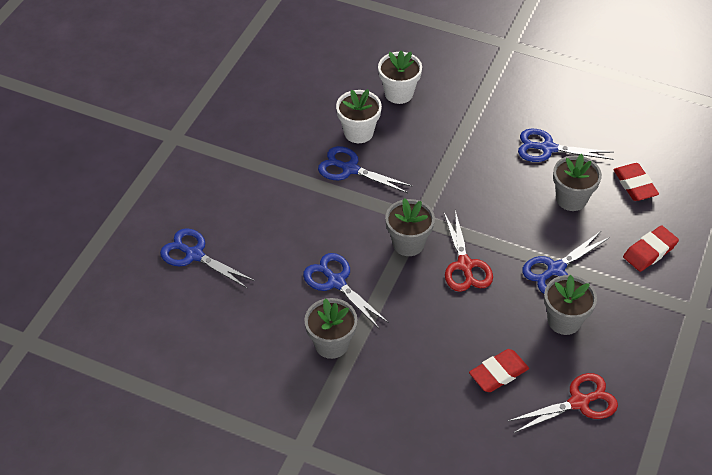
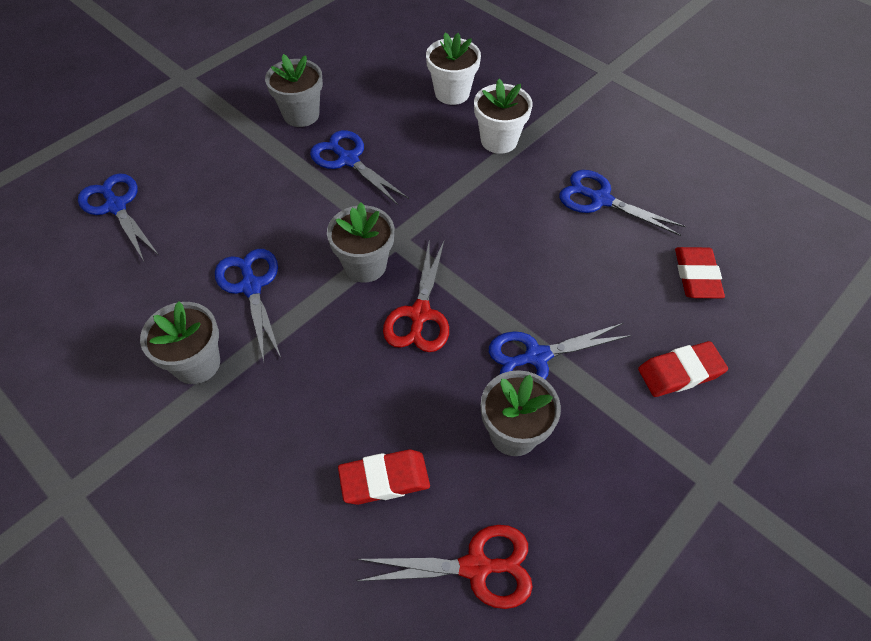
camera: 20 degrees right, 5 degrees up
white flower pot [336,89,382,143] -> white flower pot moved to [474,79,532,154]
grey flower pot [553,154,602,211] -> grey flower pot moved to [265,54,323,127]

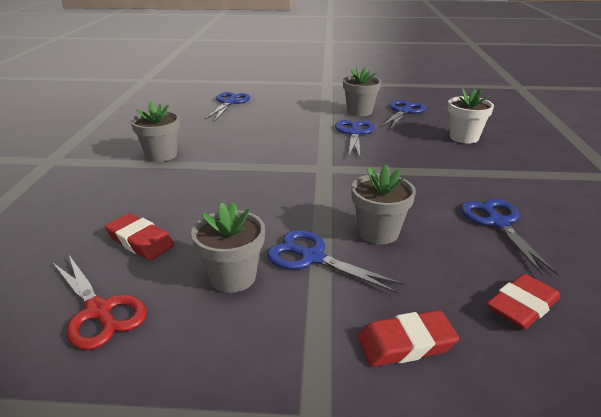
camera: 50 degrees right, 25 degrees down
blue scissors [215,249,281,361] -> blue scissors moved to [381,100,426,130]
grey flower pot [327,202,394,283] -> grey flower pot moved to [351,164,416,244]
red scissors [383,241,449,352] -> none
white flower pot [474,79,532,154] -> none
red eraser [638,341,728,397] -> red eraser turned 45 degrees counterclockwise [358,310,459,367]

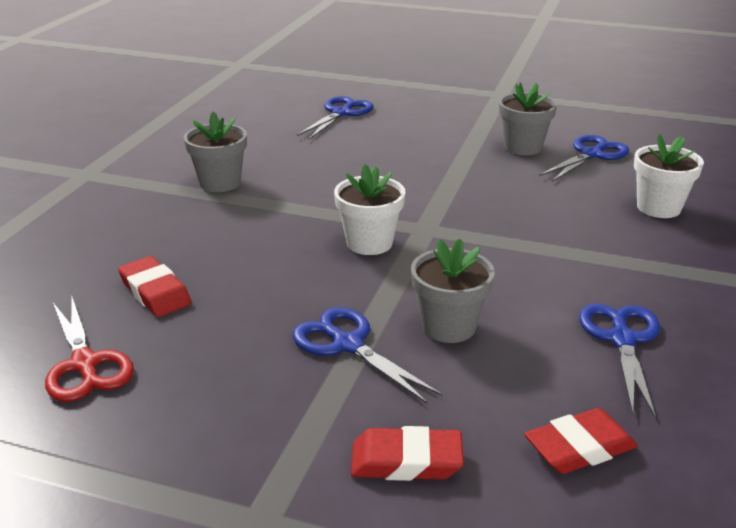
camera: 15 degrees right, 0 degrees up
grey flower pot [191,202,265,293] -> none
blue scissors [335,120,375,157] -> none
none -> white flower pot [334,164,405,255]

